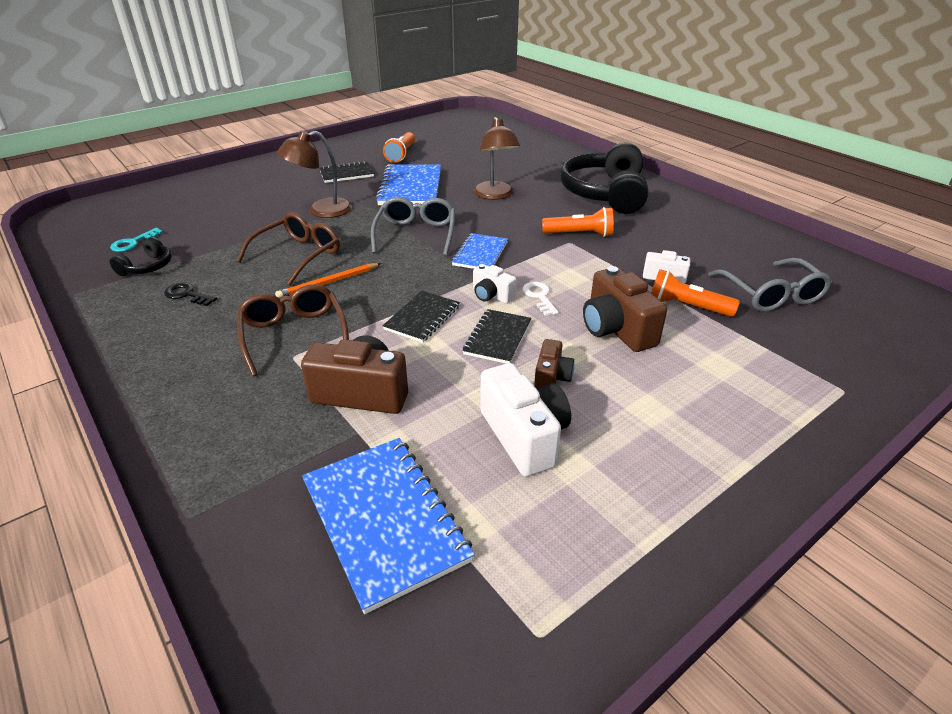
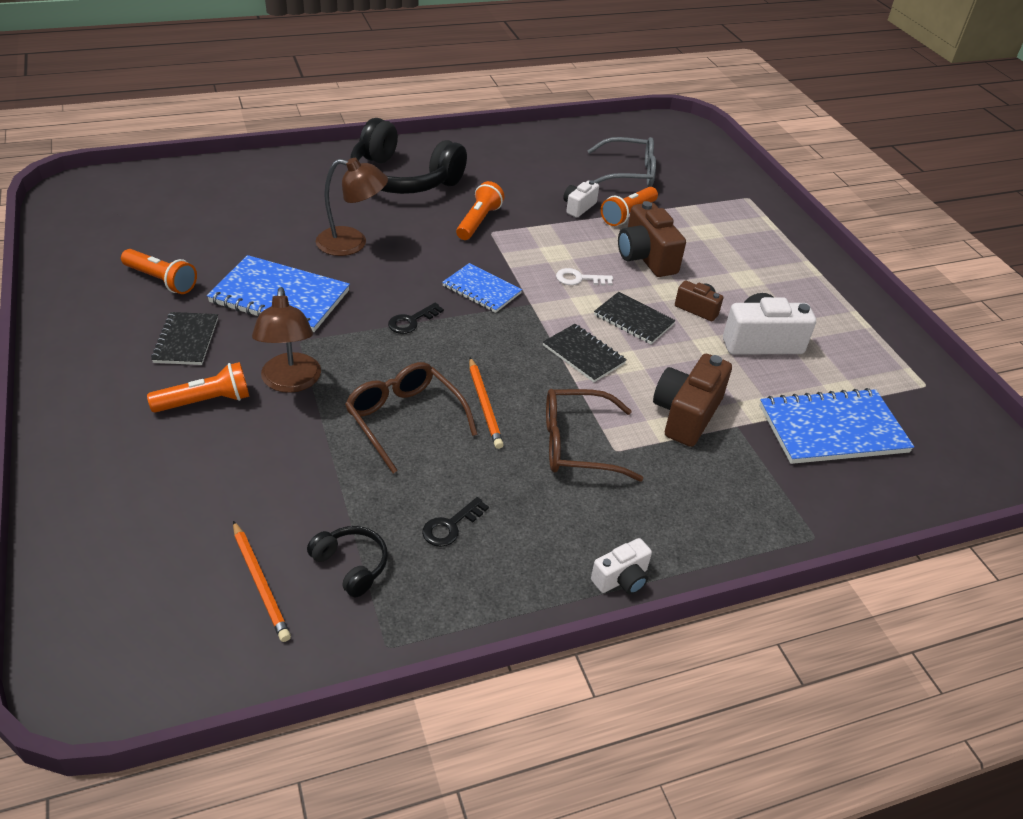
camera: 75 degrees left, 5 degrees up
turquoise key [110,228,163,252] -> orange pencil [233,521,291,642]
grey glasses [371,197,455,256] -> black key [388,303,444,334]
white camera [473,264,516,304] -> white camera moved to [591,538,652,594]
brown camera [583,266,667,352] -> brown camera turned 75 degrees clockwise [618,201,686,277]
none -> orange flashlight [147,362,249,413]

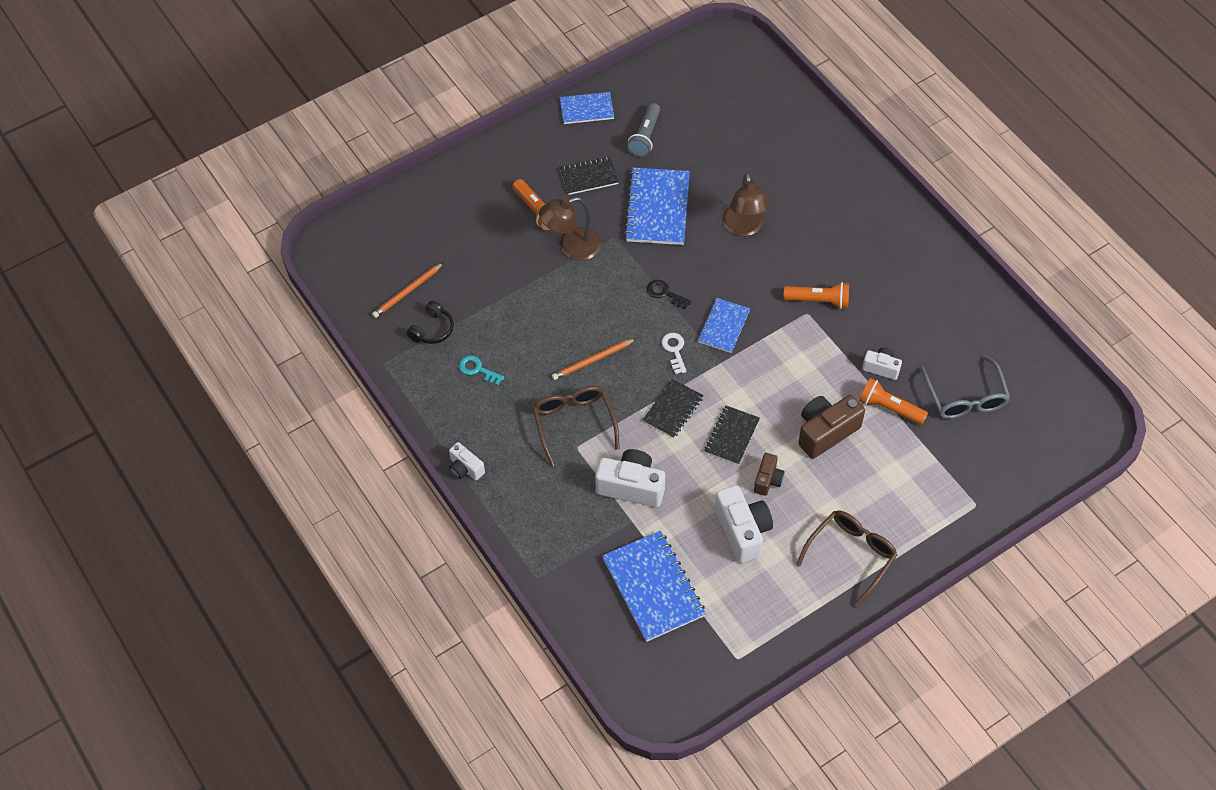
camera: 80 degrees right, 15 degrees up
orange flashlight [121,249,197,294] -> grey flashlight [627,103,661,157]
brown glasses [345,362,478,473] -> brown glasses moved to [796,510,898,607]
black headphones [350,118,467,194] -> none
black key [422,497,489,547] -> turquoise key [459,355,504,385]
white key [556,268,613,285] -> white key moved to [661,333,687,374]
brown camera [653,354,732,447] -> white camera [595,449,665,507]
none -> blue notebook [560,92,614,124]

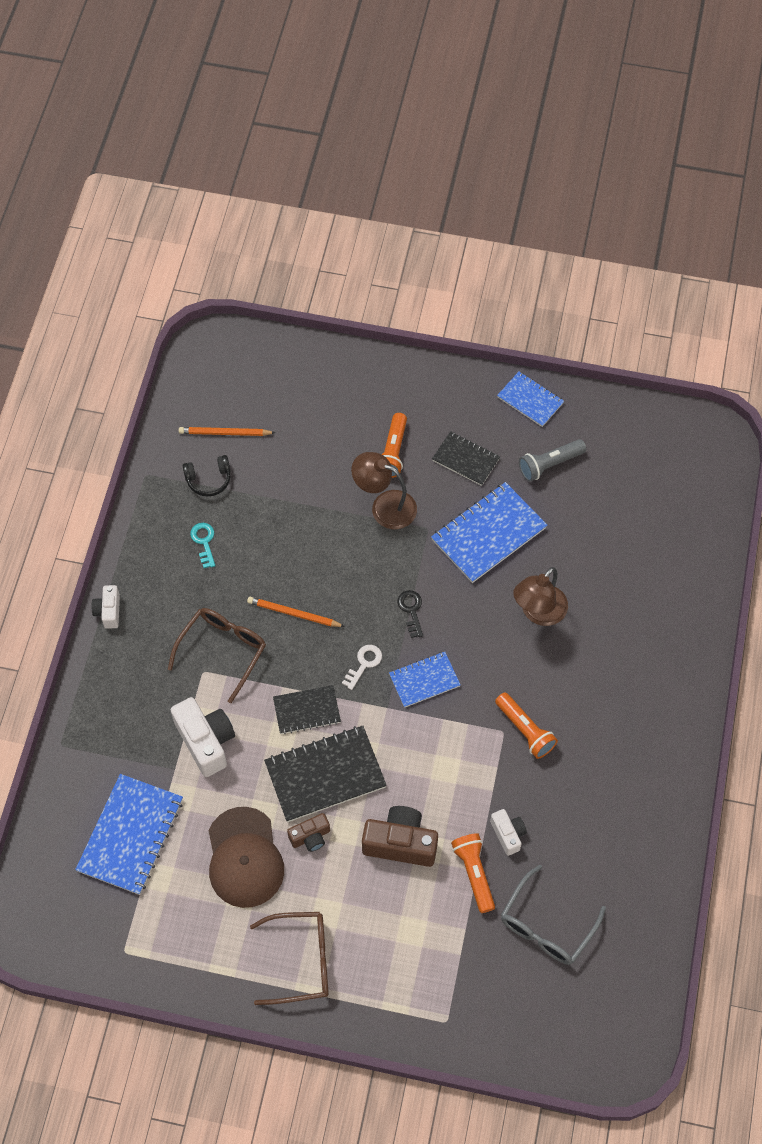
camera: 45 degrees right, 5 degrees up
black notebook [704,405,760,465] -> black notebook [264,726,387,822], size x1.68
white camera [715,485,773,563] -> brown cap [208,807,284,908]

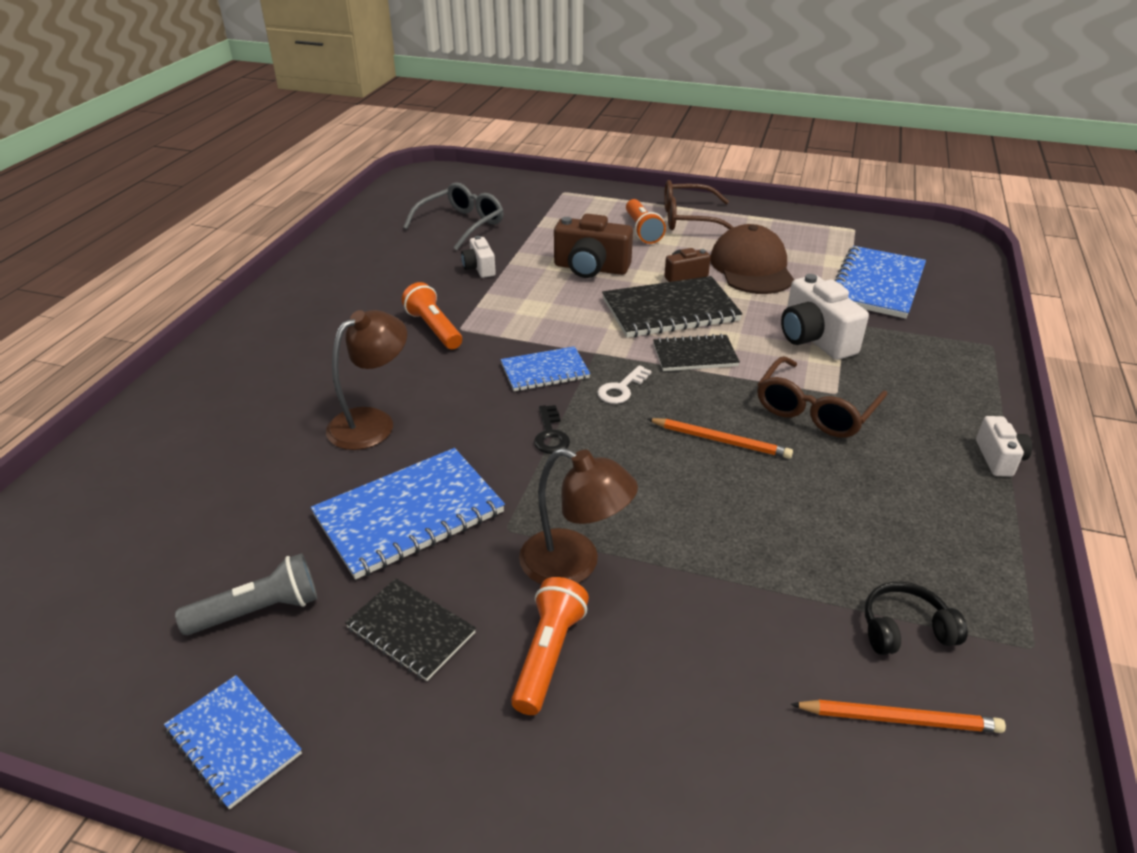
camera: 175 degrees left, 25 degrees down
turquoise key [190,523,216,568] -> none
orange flashlight [451,833,495,913] -> orange flashlight moved to [626,199,666,244]

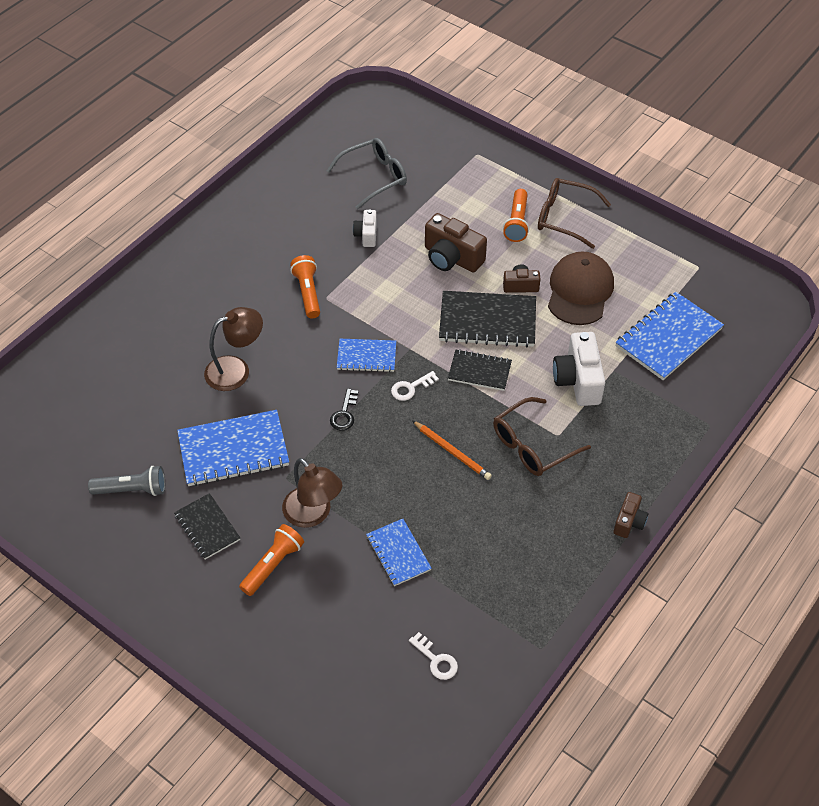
camera: 20 degrees right, 15 degrees up
blue notebook [164,675,302,810] -> blue notebook moved to [366,519,432,586]
orange pencil [790,699,1006,733] -> white key [409,632,458,680]
black headphones [865,582,968,655] -> none
white camera [976,416,1032,476] -> brown camera [614,492,648,538]

